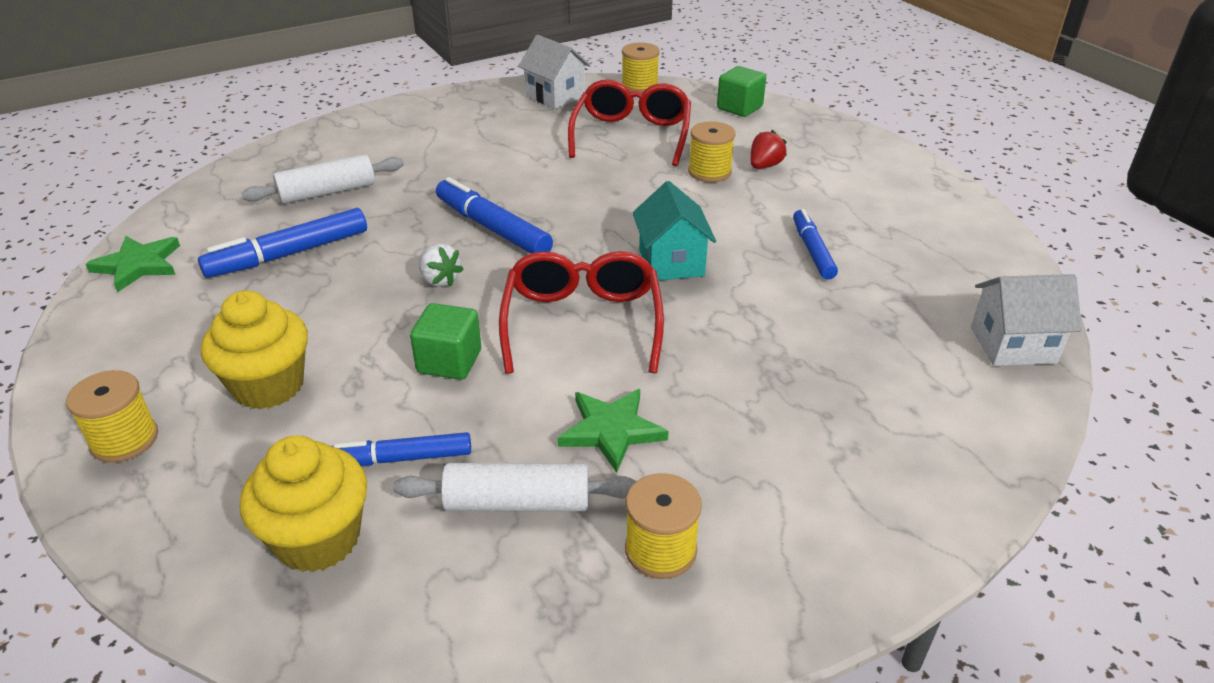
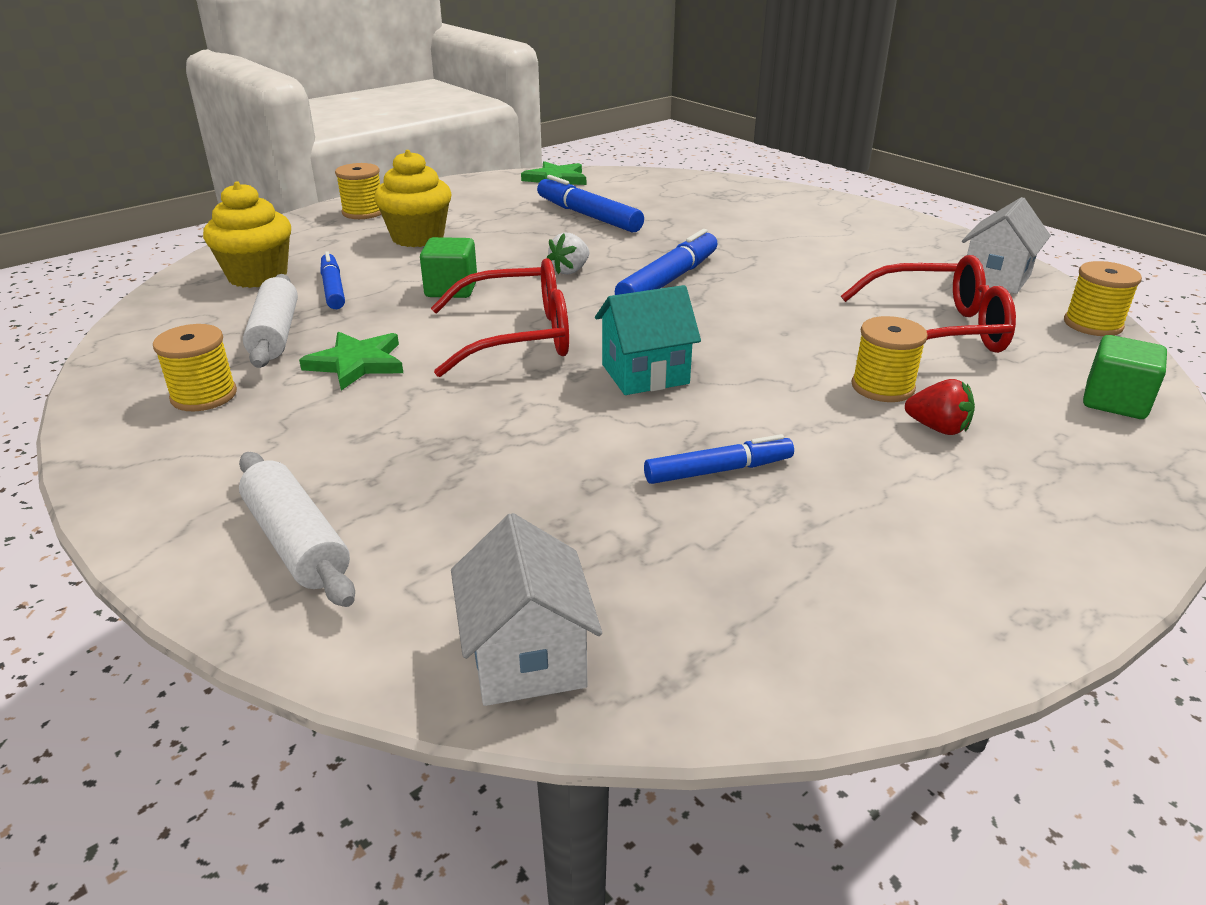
camera: 80 degrees right, 5 degrees down
white rolling pin [241,154,404,204] -> white rolling pin moved to [239,452,355,607]

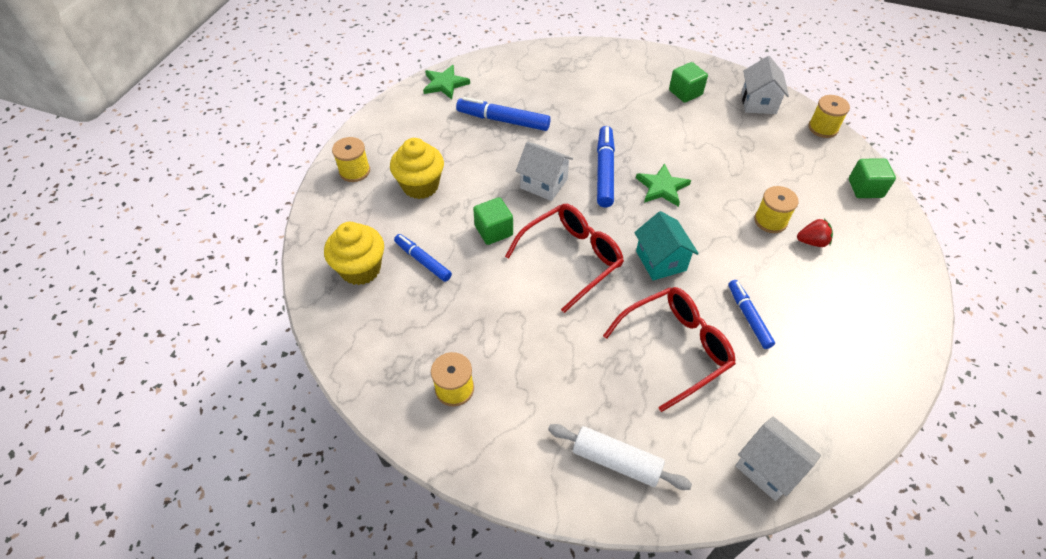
camera: 30 degrees left, 20 degrees up
white rolling pin [243,274,298,368] -> none
green star [299,331,403,390] -> green star moved to [636,163,691,207]
white strawberry [547,233,589,274] -> white house [516,142,573,201]
turquoise house [595,285,701,395] -> turquoise house turned 60 degrees counterclockwise [634,211,699,281]
blue marker [644,434,794,484] -> blue marker turned 60 degrees counterclockwise [728,280,775,349]
red glasses [841,255,1016,353] -> red glasses moved to [603,287,736,412]
none -> green cube [669,62,708,103]

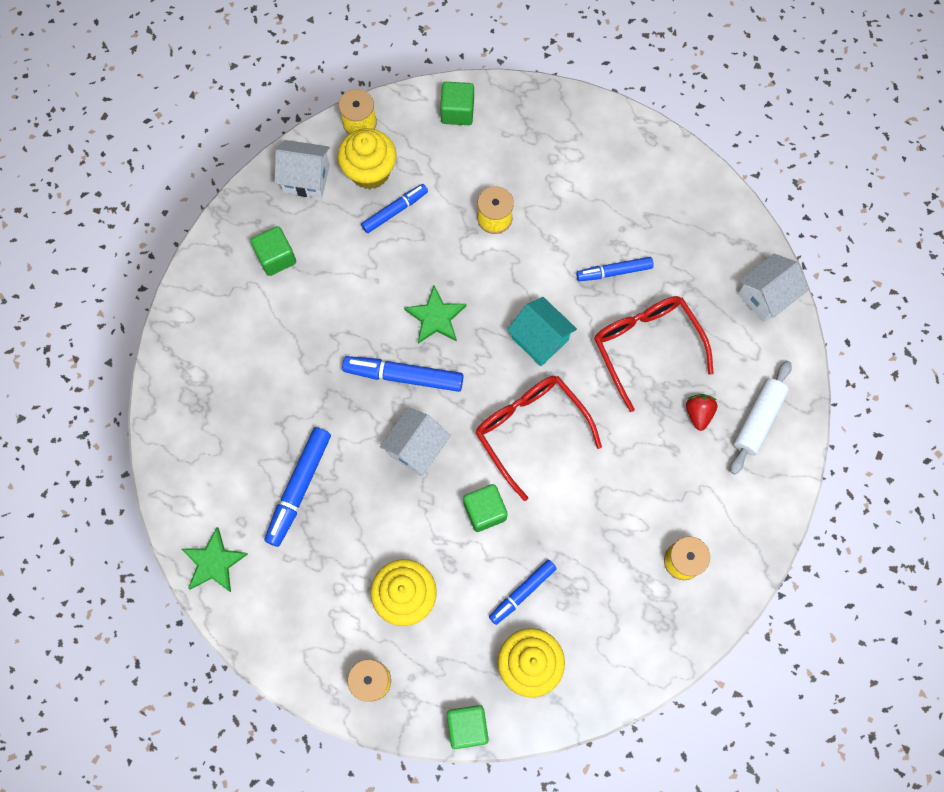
camera: 85 degrees left, 20 degrees up
turquoise house [634,211,699,281] -> turquoise house turned 60 degrees clockwise [507,297,577,366]
red strawberry [797,219,833,247] -> red strawberry moved to [686,394,717,431]
none -> yellow cupcake [338,128,397,189]
none -> blue marker [361,184,428,233]
none -> green cube [447,705,489,749]

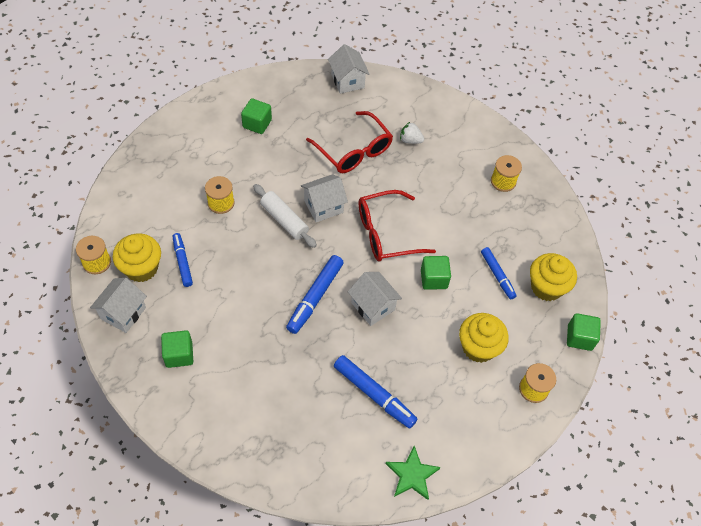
camera: 75 degrees left, 15 degrees down
green star [404,286,466,344] -> none
green cube [440,82,474,125] -> green cube moved to [241,98,272,134]
turquoise house [507,297,577,366] -> white house [301,174,348,222]
blue marker [576,257,654,281] -> none
red glasses [594,296,714,412] -> red glasses turned 120 degrees counterclockwise [306,111,393,173]
red strawberry [686,394,717,431] -> white strawberry [400,122,424,144]
white rolling pin [730,361,792,475] -> white rolling pin moved to [253,184,317,248]

